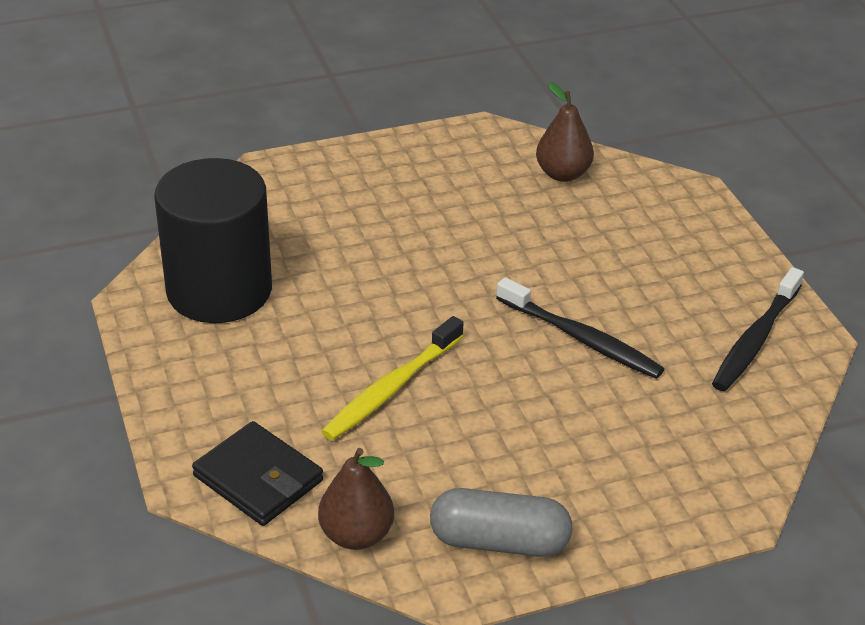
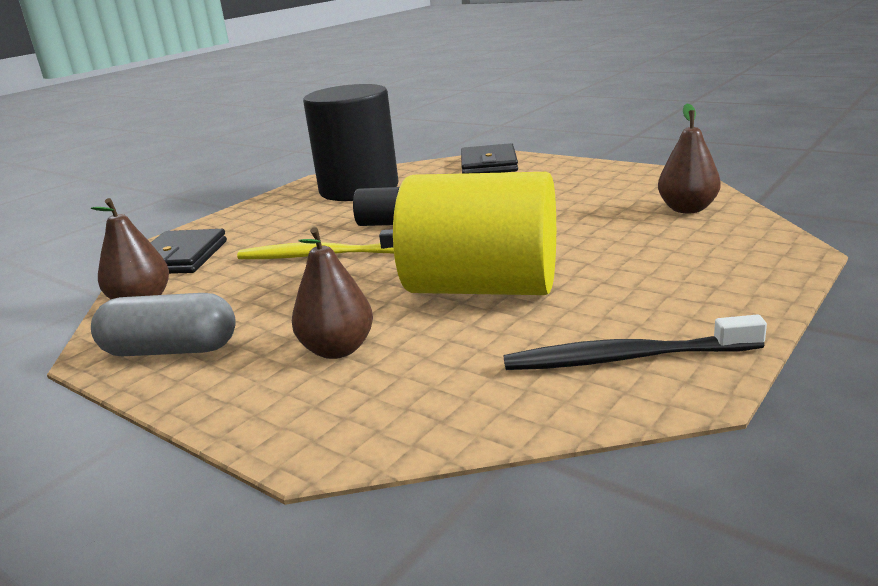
camera: 60 degrees right, 15 degrees down
grey capsule [430,488,573,557] -> grey capsule turned 60 degrees counterclockwise [91,293,236,356]
black toothbrush [496,277,664,379] -> yellow cylinder [393,172,556,295]
none -> brown pear [292,227,373,359]
none -> black cylinder [353,187,400,226]
none -> black wallet [461,143,518,174]

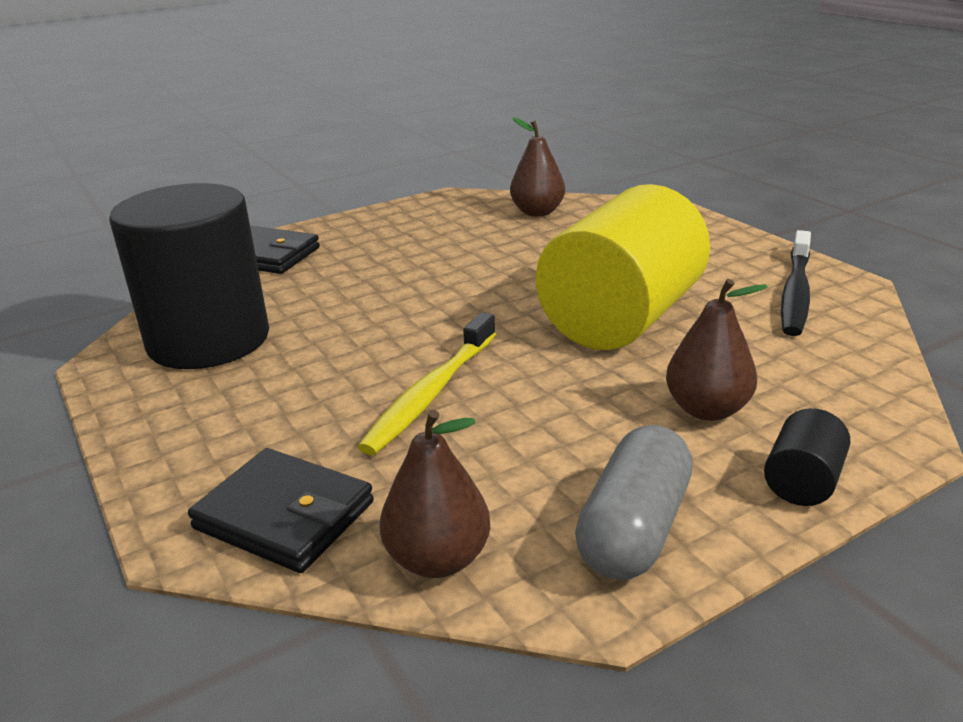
camera: 70 degrees left, 5 degrees up
black cylinder [353,187,400,226] -> black cylinder moved to [764,408,851,506]

